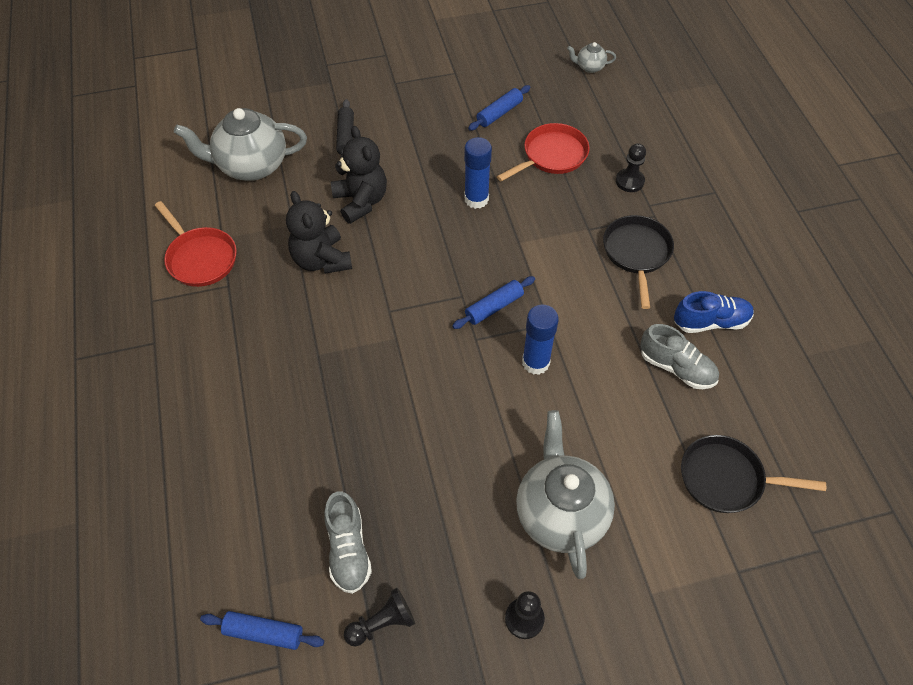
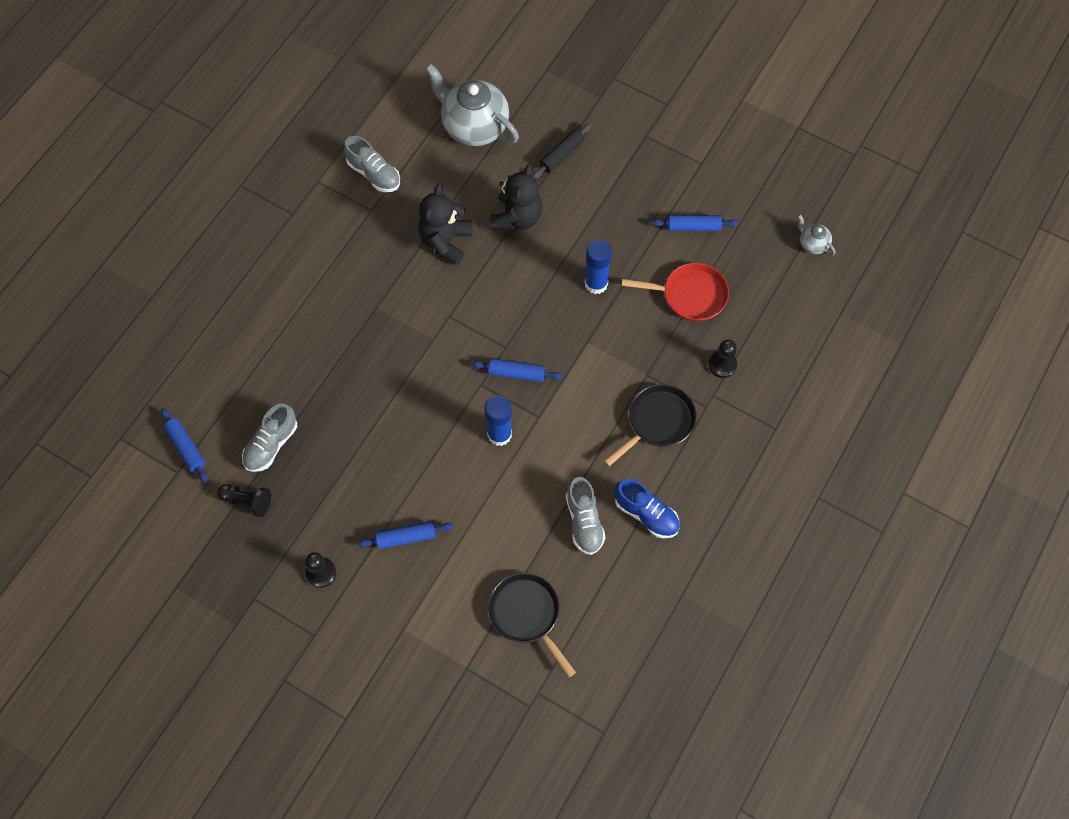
camera: 45 degrees right, 10 degrees up
red pan [155,201,237,287] -> grey shoe [344,136,400,192]
grey teapot [516,410,615,579] -> blue rolling pin [358,521,453,549]

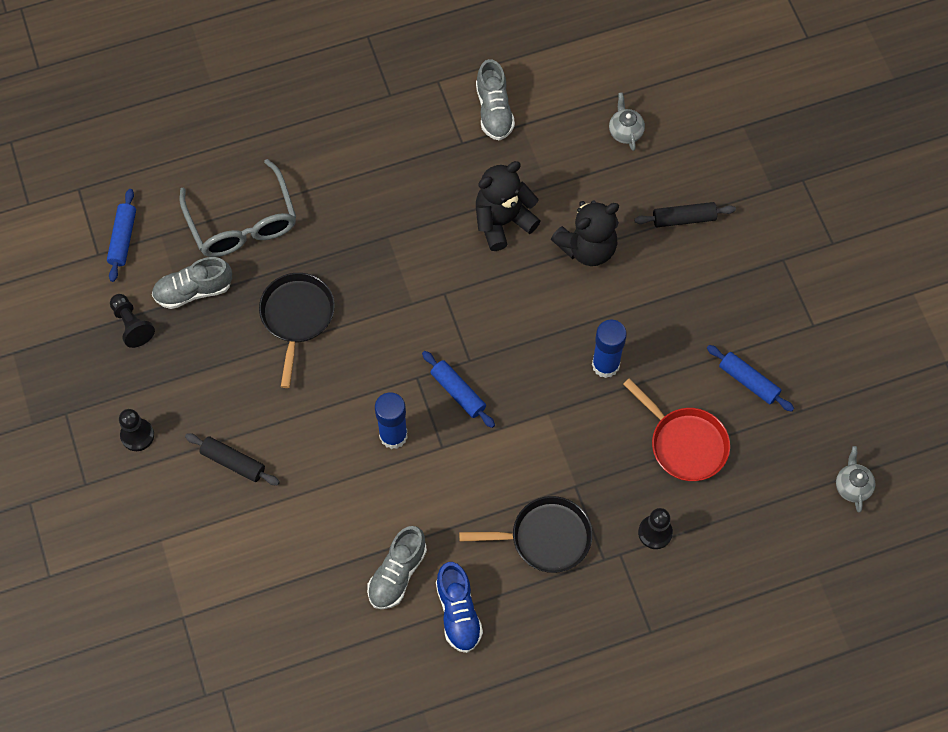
camera: 40 degrees right, 0 degrees up
blue rolling pin [358,521,453,549] -> black rolling pin [185,433,280,485]
grey teapot [425,64,519,146] -> grey teapot [609,92,645,151], size x0.44
black pan [488,573,576,677] -> black pan moved to [259,273,335,388]
none -> grey glasses [179,159,296,257]

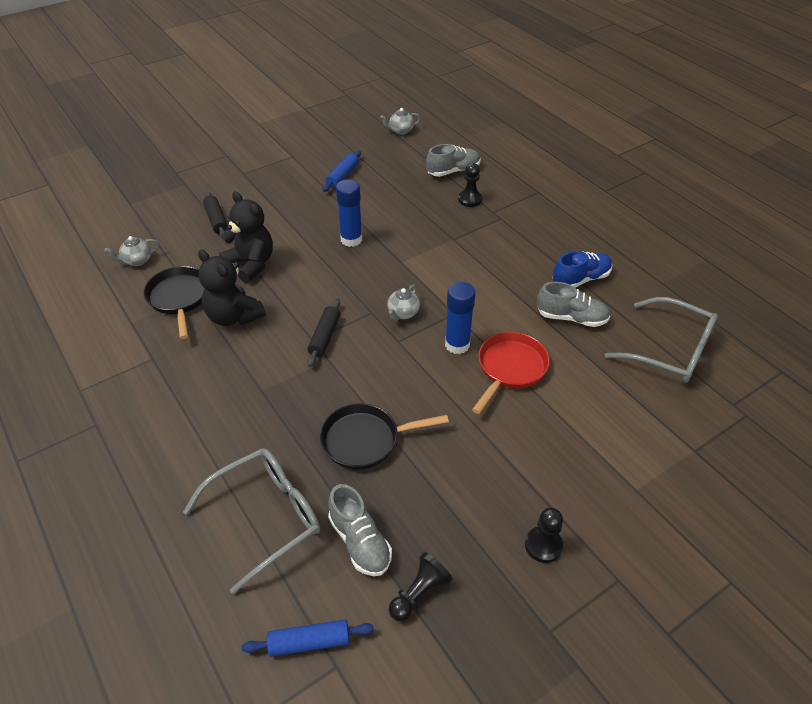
camera: 105 degrees left, 20 degrees down
black rolling pin [185,433,280,485] -> black rolling pin moved to [307,298,340,367]
blue rolling pin [422,351,495,428] -> grey teapot [387,284,420,321]
black pan [459,496,592,573] -> black pan moved to [144,266,205,339]
grey shoe [476,59,515,141] -> grey shoe moved to [426,144,481,177]
red pan [623,378,730,481] -> red pan moved to [472,332,550,414]
none -> grey glasses [605,297,718,383]

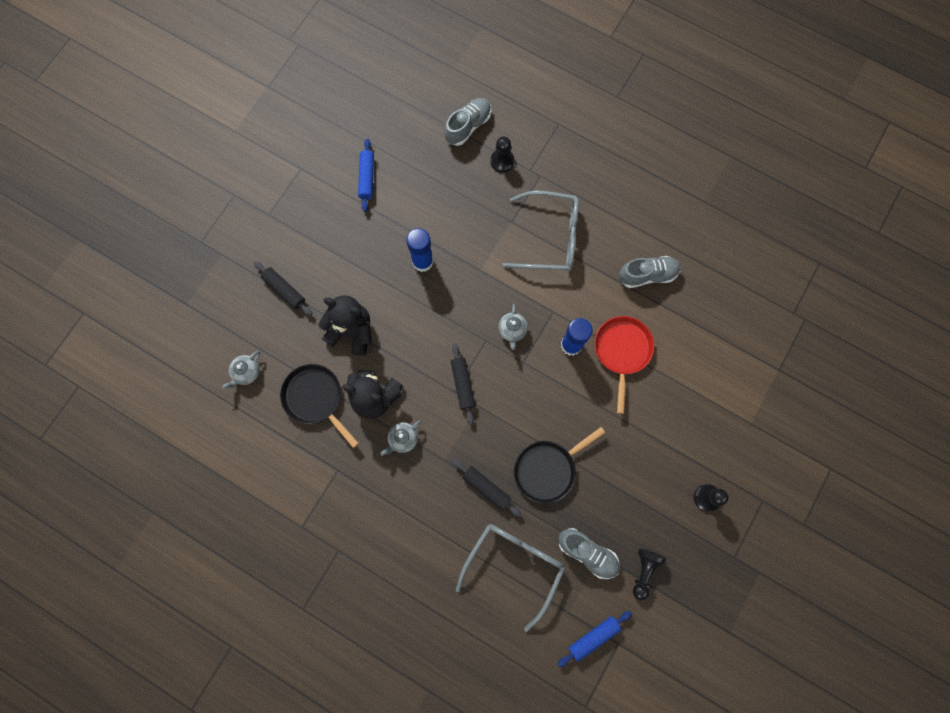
camera: 25 degrees left, 30 degrees up
grey teapot [380,108,421,135] -> grey teapot moved to [380,421,421,456]
blue shoe [553,251,612,288] -> none
grey glasses [605,297,718,383] -> grey glasses moved to [502,190,579,271]
none -> black rolling pin [453,460,522,517]

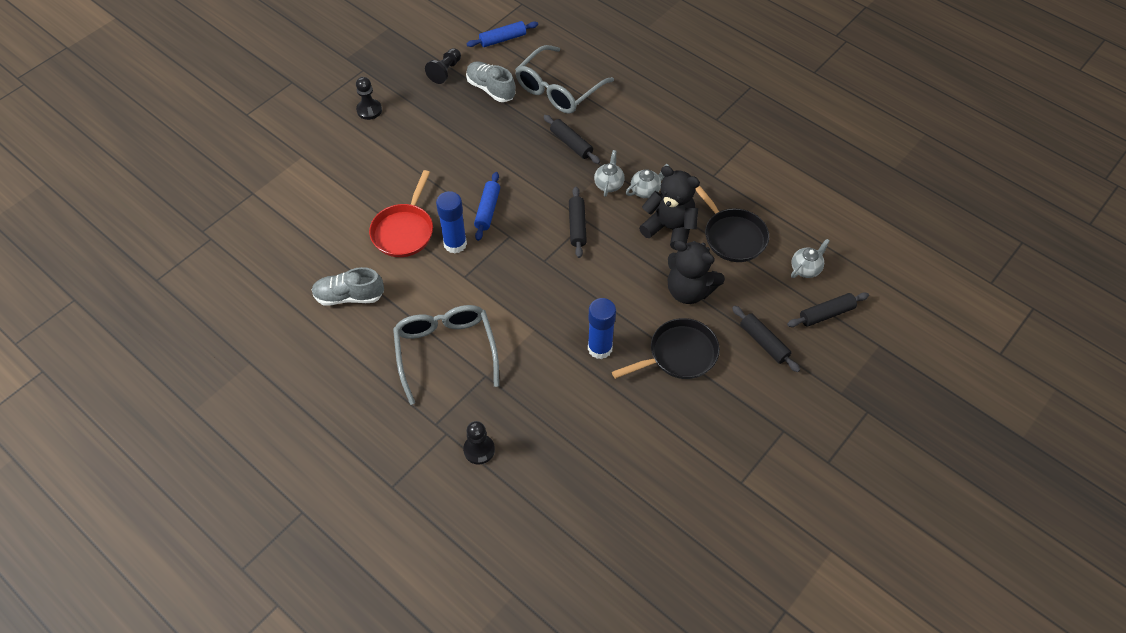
camera: 170 degrees left, 20 degrees down
blue rolling pin [358,139,374,212] -> blue rolling pin moved to [474,172,500,241]
grey shoe [444,98,491,146] -> none
grey teapot [498,304,528,350] -> grey teapot moved to [594,150,625,197]
grey glasses [502,190,579,271] -> grey glasses turned 60 degrees clockwise [393,305,499,405]
black pan [514,427,606,504] -> black pan moved to [612,318,720,379]
none -> black rolling pin [787,292,869,327]

